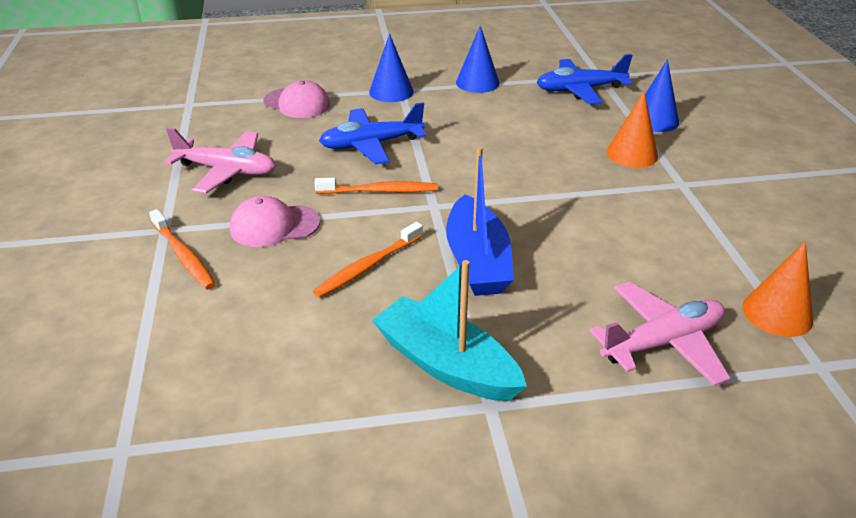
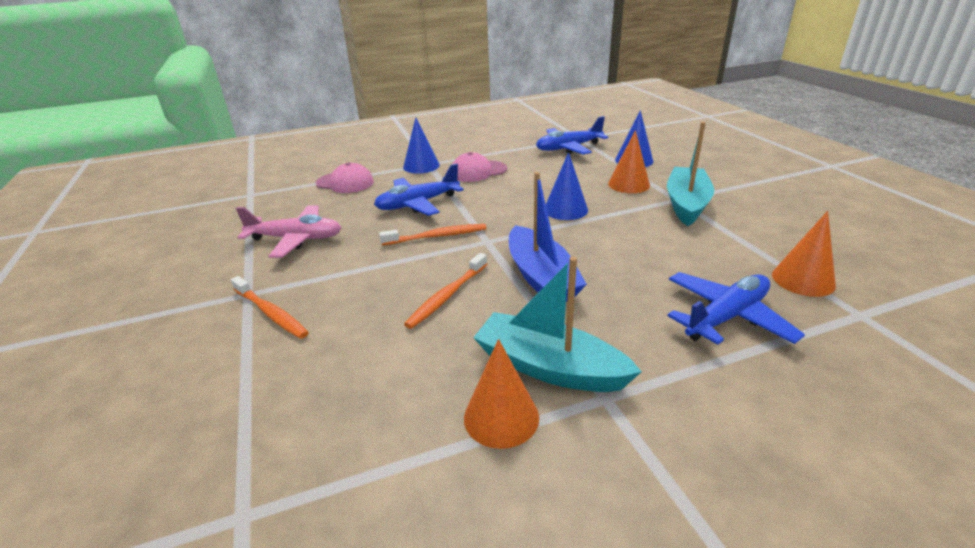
camera: 10 degrees left, 5 degrees down
pink cap [230,196,320,247] -> pink cap moved to [452,152,507,182]
blue cone [456,25,500,93] -> blue cone moved to [546,152,588,220]
pink plane [589,281,731,386] -> blue plane [668,272,805,345]
none -> orange cone [464,339,539,449]
none -> turquoise boat [667,122,714,226]

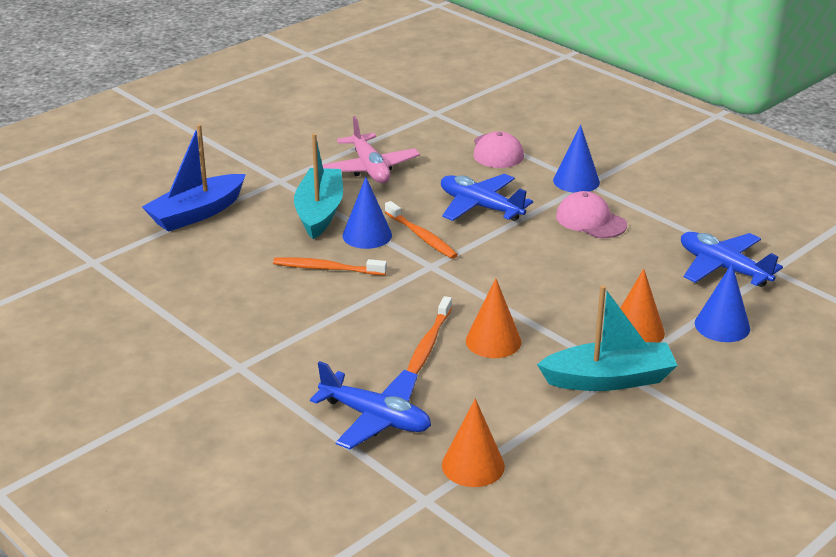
camera: 65 degrees right, 0 degrees up
orange toothbrush [231,276,309,339] -> orange toothbrush moved to [407,296,452,374]
orange cone [464,339,539,449] -> orange cone moved to [466,279,521,358]
turquoise boat [473,257,642,392] -> turquoise boat moved to [294,133,343,239]
blue boat [509,172,587,302] -> blue boat moved to [142,124,246,232]
blue cone [546,152,588,220] -> blue cone moved to [343,177,392,249]

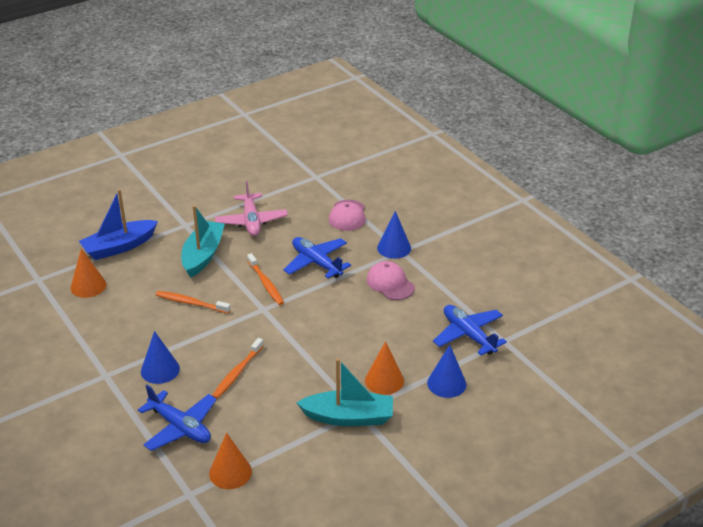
camera: 10 degrees right, 5 degrees up
blue cone [343,177,392,249] -> blue cone moved to [141,331,180,384]
orange cone [466,279,521,358] -> orange cone moved to [70,248,106,298]

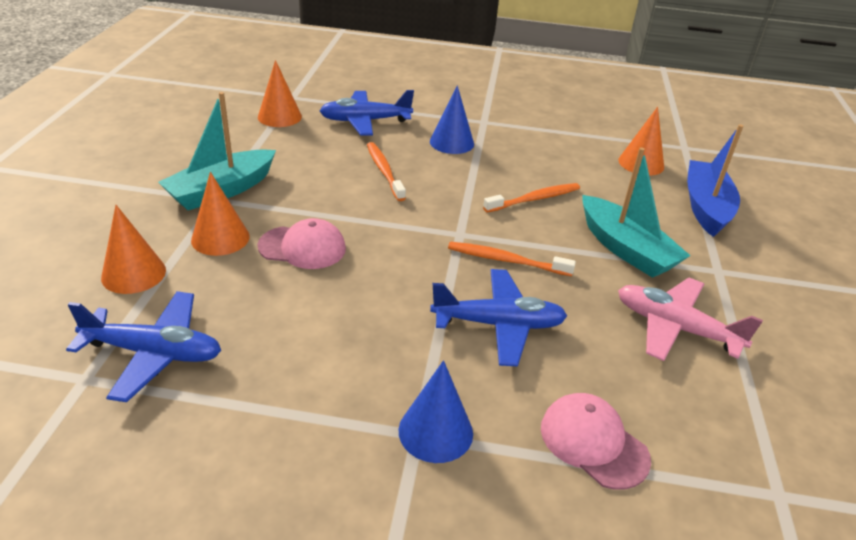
camera: 130 degrees right, 0 degrees up
pink cap [367,261,415,300] -> pink cap moved to [257,218,346,269]
blue cone [427,345,466,398] -> orange cone [101,205,166,294]

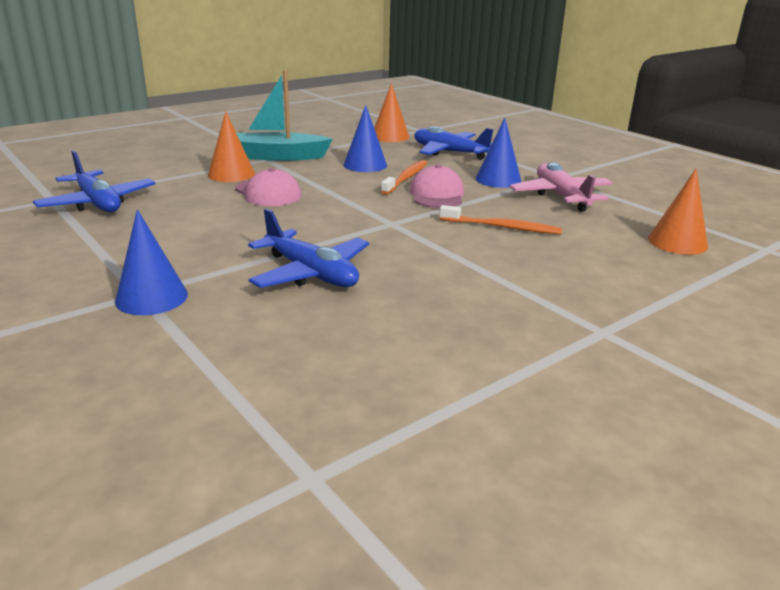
camera: 45 degrees right, 10 degrees down
orange cone [101,205,166,294] -> none
orange toothbrush [448,242,576,276] -> none
pink cap [541,393,651,490] -> pink cap moved to [410,164,464,208]
turquoise boat [582,147,691,278] -> none
pink plane [618,278,763,361] -> pink plane moved to [510,162,613,212]
blue boat [687,124,743,237] -> none
none -> blue cone [344,105,387,172]

